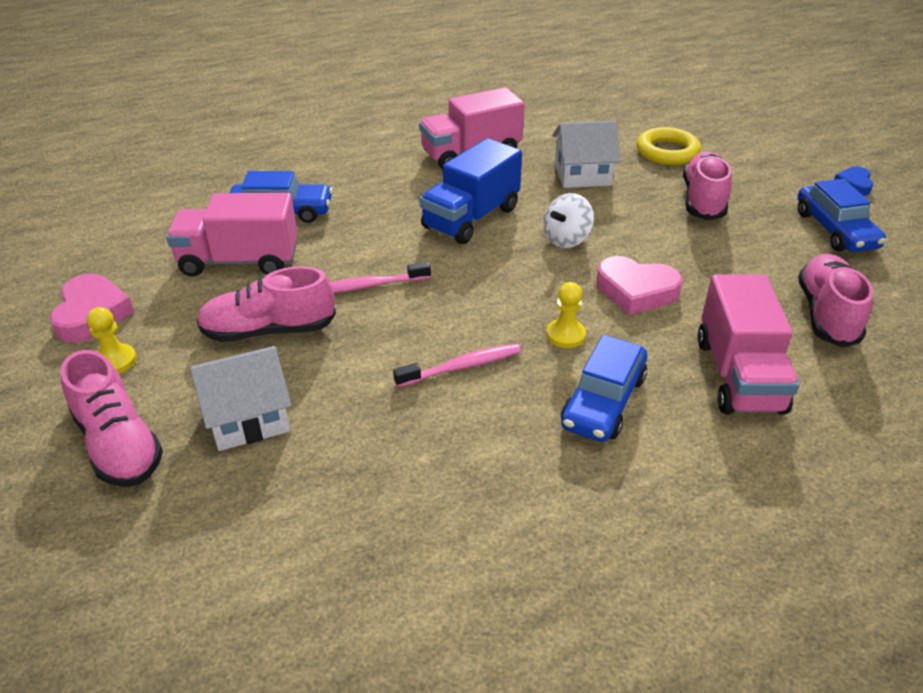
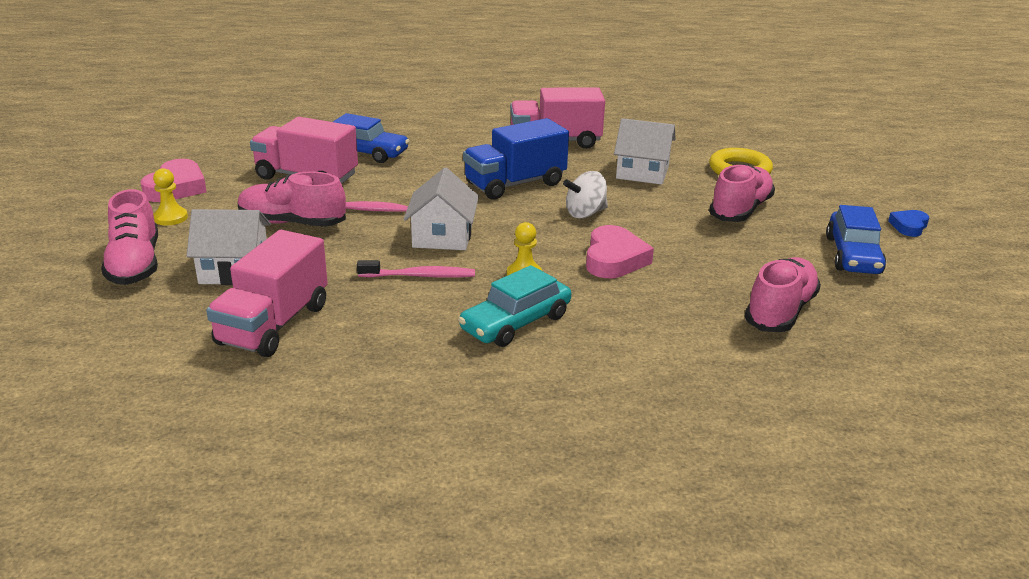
camera: 20 degrees right, 10 degrees down
blue car [561,335,647,442] -> turquoise car [458,265,571,347]
pink heart [596,256,682,315] -> pink heart turned 120 degrees counterclockwise [586,225,654,278]
pink truck [697,274,799,415] -> pink truck moved to [206,230,328,357]
none -> white house [404,167,479,250]

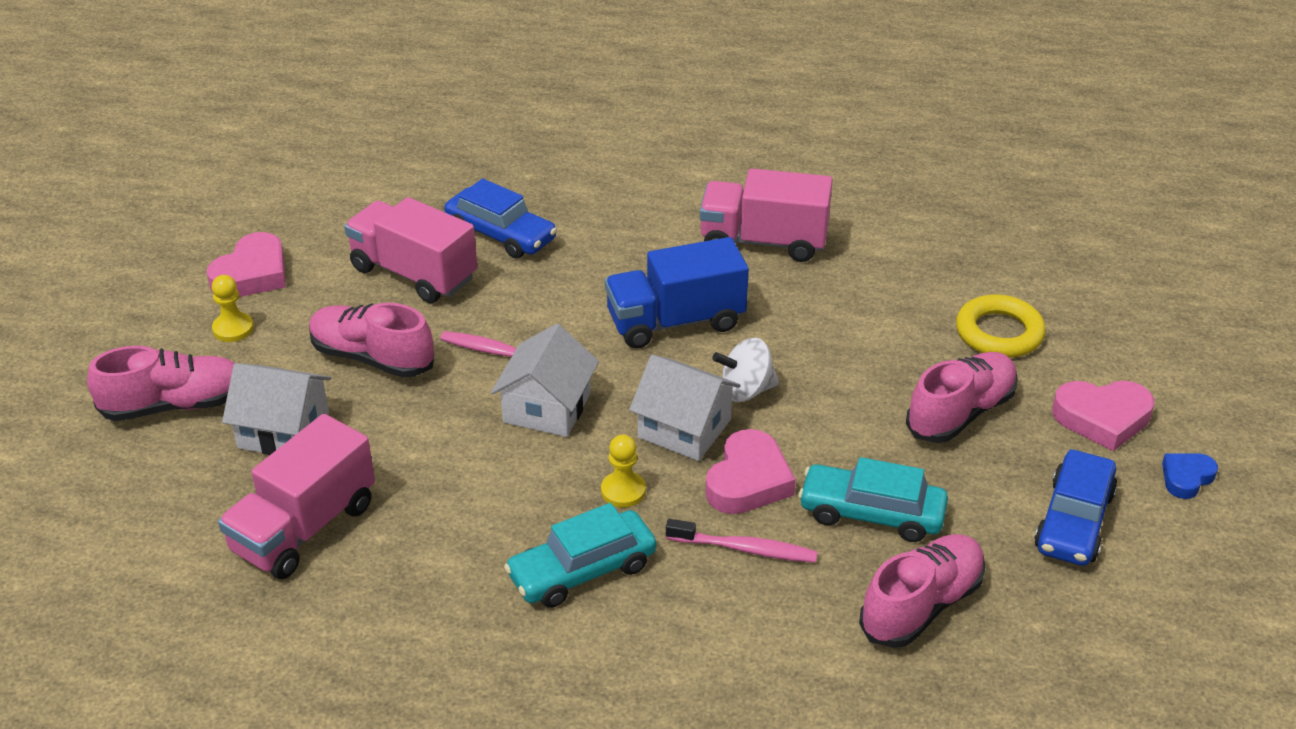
camera: 15 degrees right, 10 degrees up
pink shoe [101,189,158,285] -> pink shoe turned 105 degrees counterclockwise [87,346,235,421]
pink toothbrush [357,260,475,278] -> pink toothbrush moved to [666,519,818,563]
white house [614,118,676,185] -> white house moved to [629,355,741,461]
none -> turquoise car [798,457,948,542]
none -> pink heart [1052,381,1154,451]

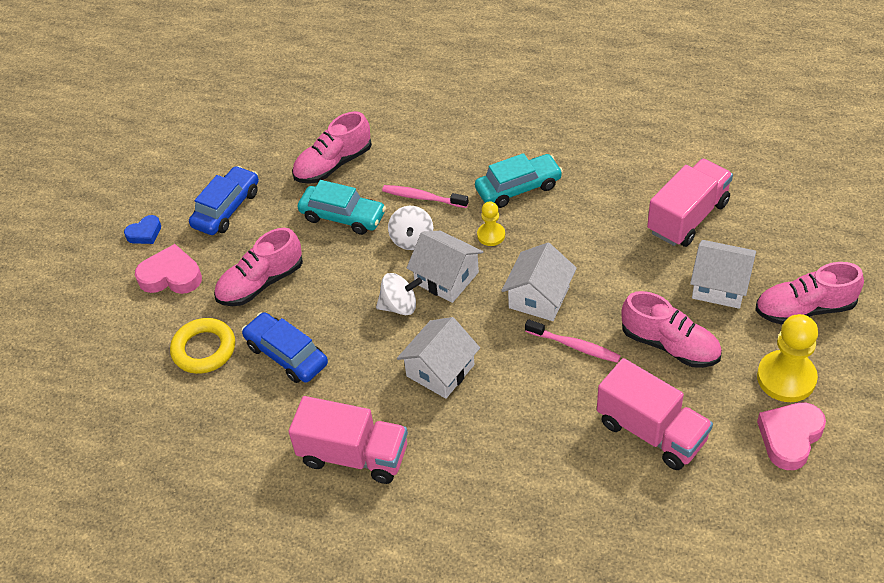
camera: 170 degrees left, 10 degrees up
yellow pawn [212,275,254,342] -> yellow pawn [757,314,818,402], size x1.83
blue car [444,178,557,259] -> blue car moved to [242,312,328,383]
blue truck [605,237,749,349] -> white house [397,317,480,399]
pink heart [705,429,796,514] -> white spinning top [388,206,433,250]

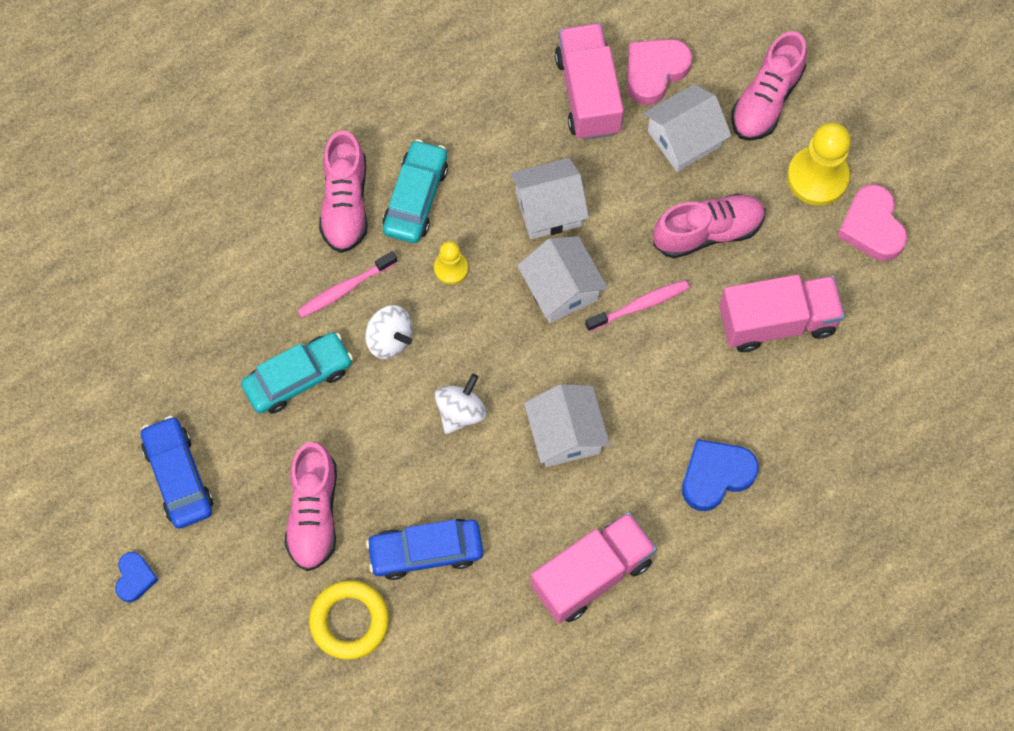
camera: 55 degrees left, 20 degrees up
pink heart [135,244,202,294] -> pink heart moved to [627,39,692,105]
pink shoe [292,111,372,184] -> pink shoe moved to [319,130,368,253]
white house [407,231,483,303] -> white house moved to [510,158,589,239]
none -> blue heart [682,439,759,511]

